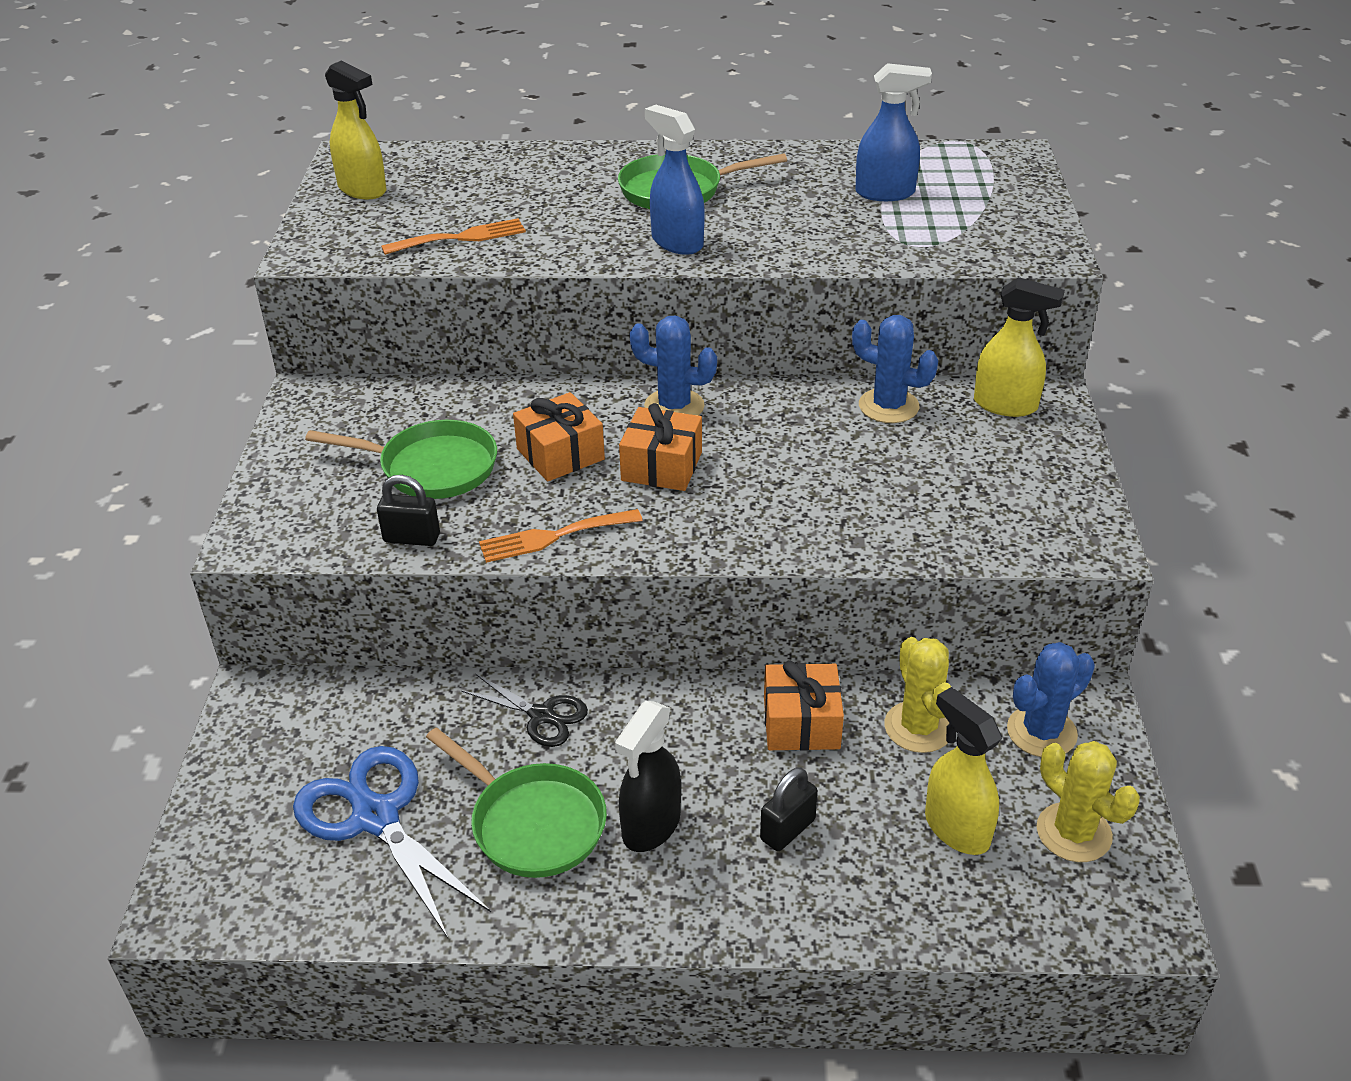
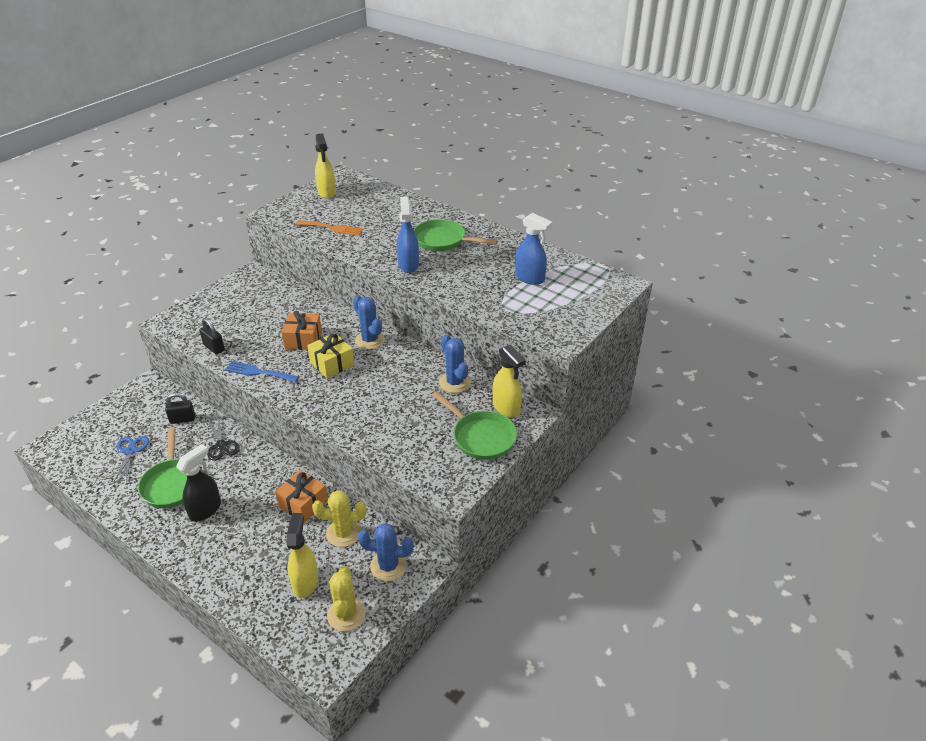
camera: 35 degrees right, 0 degrees up
blue scissors [293,746,491,938] -> blue scissors [114,436,149,482], size x0.57
green pan [305,420,497,499] -> green pan moved to [432,391,517,460]
orange fork [479,509,643,563] -> blue fork [225,361,299,383]
black spray bottle [615,701,681,852] -> black spray bottle turned 150 degrees clockwise [176,444,221,522]
orange gift [619,403,702,491] -> yellow gift [307,333,354,378]
black padlock [760,767,818,851] -> black padlock moved to [165,393,195,424]
yellow cactus [884,637,951,753] -> yellow cactus turned 60 degrees clockwise [312,490,366,547]

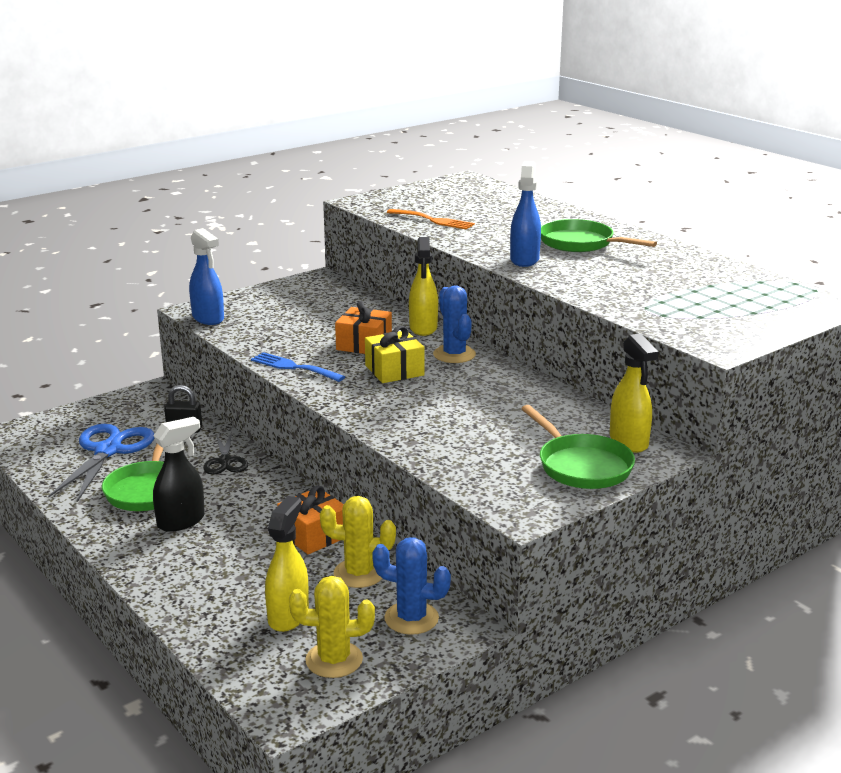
camera: 15 degrees right, 15 degrees down
blue scissors [114,436,149,482] -> blue scissors [48,424,155,502], size x1.76
black padlock [199,318,225,355] -> none
yellow spray bottle [315,133,336,199] -> yellow spray bottle moved to [409,237,438,336]
yellow cactus [327,566,366,632] -> yellow cactus turned 75 degrees clockwise [289,576,375,678]
blue cactus [439,334,471,393] -> none
blue spray bottle [515,213,552,285] -> blue spray bottle moved to [189,228,224,325]

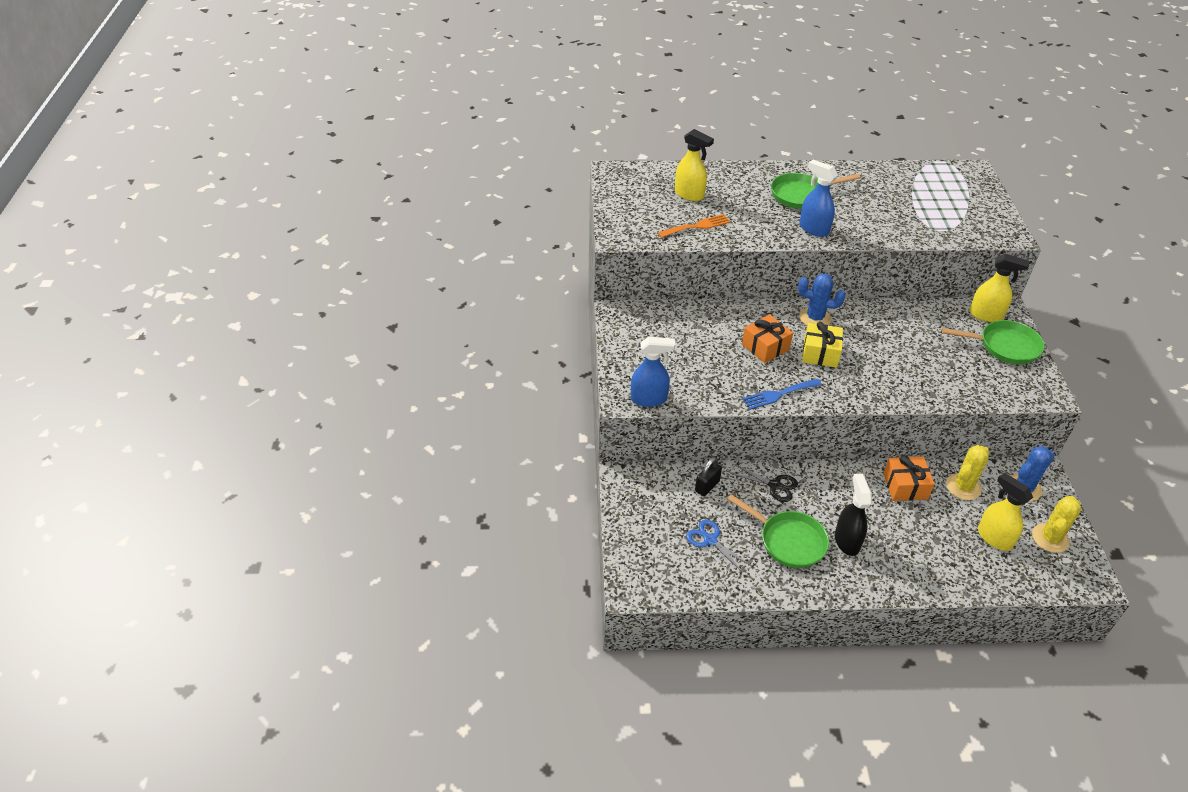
camera: 55 degrees left, 20 degrees up
blue scissors [48,424,155,502] -> blue scissors [686,519,752,573], size x0.57
yellow spray bottle [409,237,438,336] -> yellow spray bottle moved to [675,129,714,201]

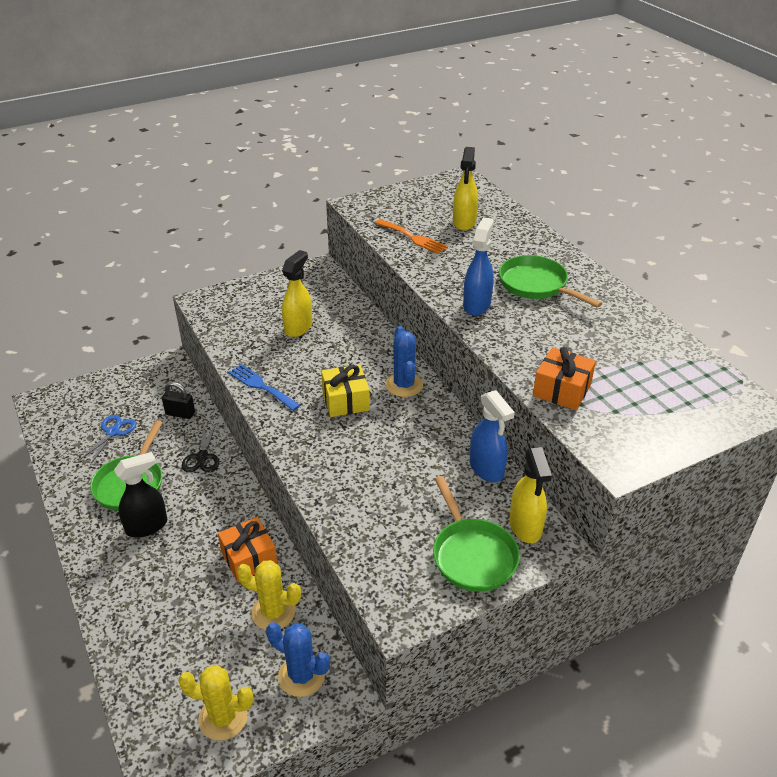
camera: 65 degrees right, 5 degrees down
blue spray bottle [631,337,676,407] -> blue spray bottle moved to [470,390,515,482]
orange gift [742,314,793,363] -> orange gift moved to [533,347,596,411]
yellow spray bottle [978,473,1033,551] -> yellow spray bottle moved to [282,250,312,337]

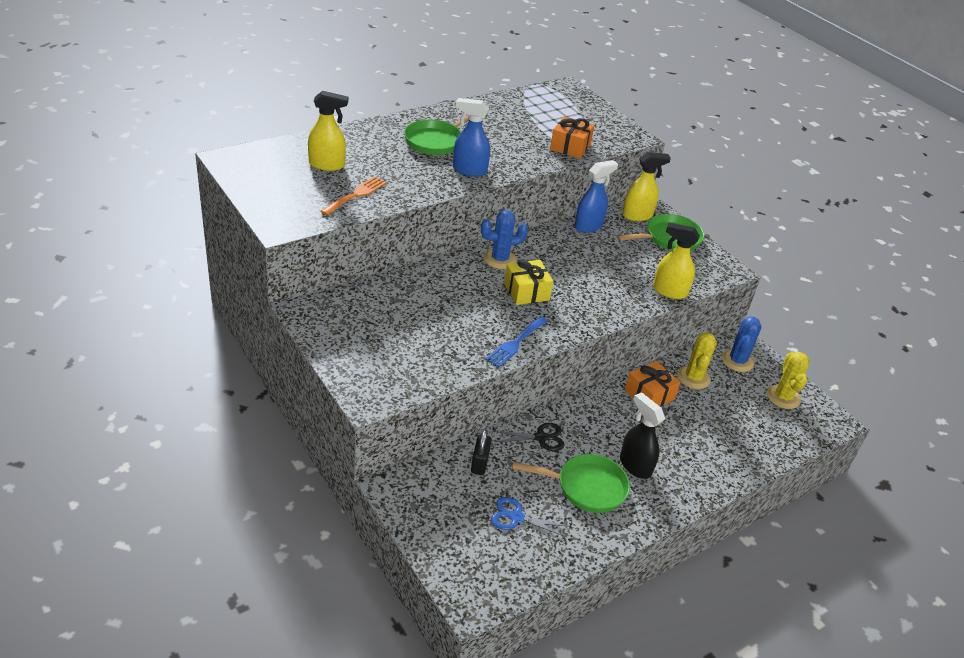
camera: 100 degrees left, 0 degrees up
yellow spray bottle [282,250,312,337] -> yellow spray bottle moved to [653,223,700,299]

